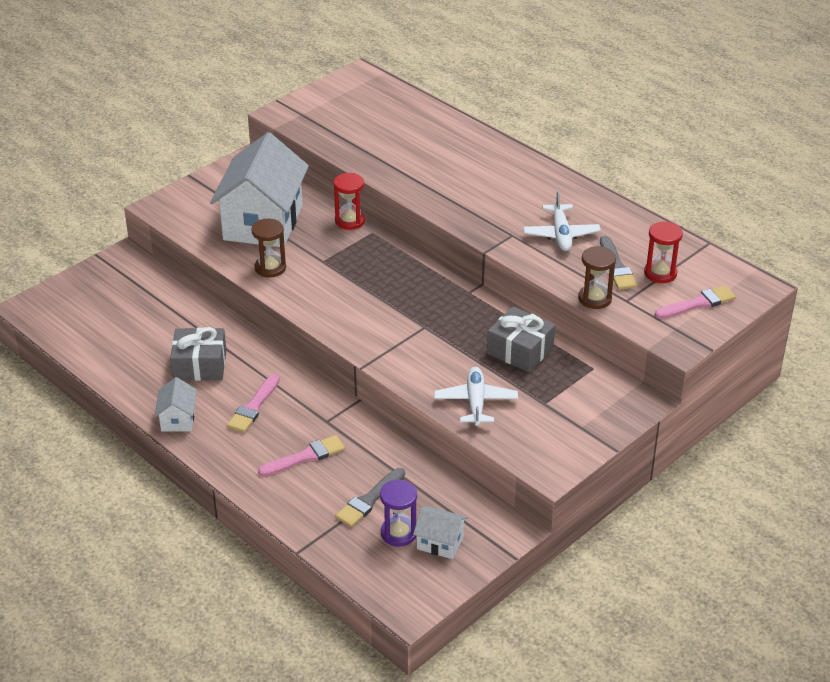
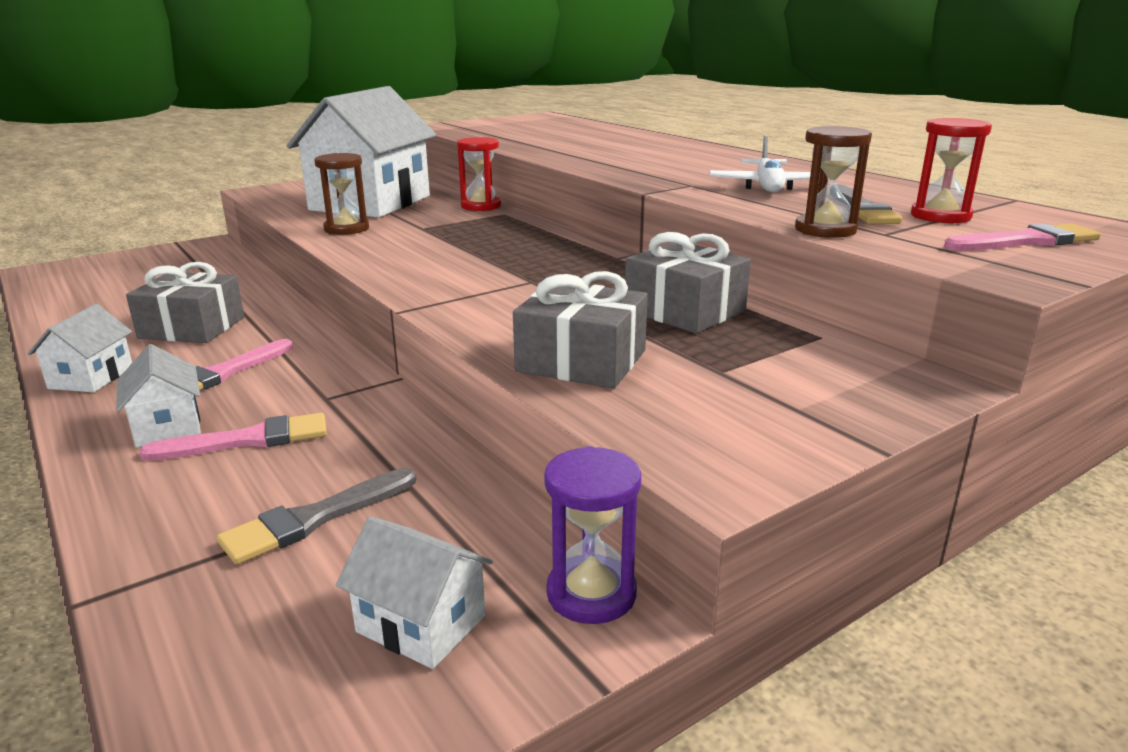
camera: 10 degrees right, 15 degrees down
purple hourglass [380,480,417,547] -> purple hourglass moved to [544,446,641,624]
white plane [434,367,518,426] -> grey gift [513,271,648,389]
none -> white house [116,344,201,448]

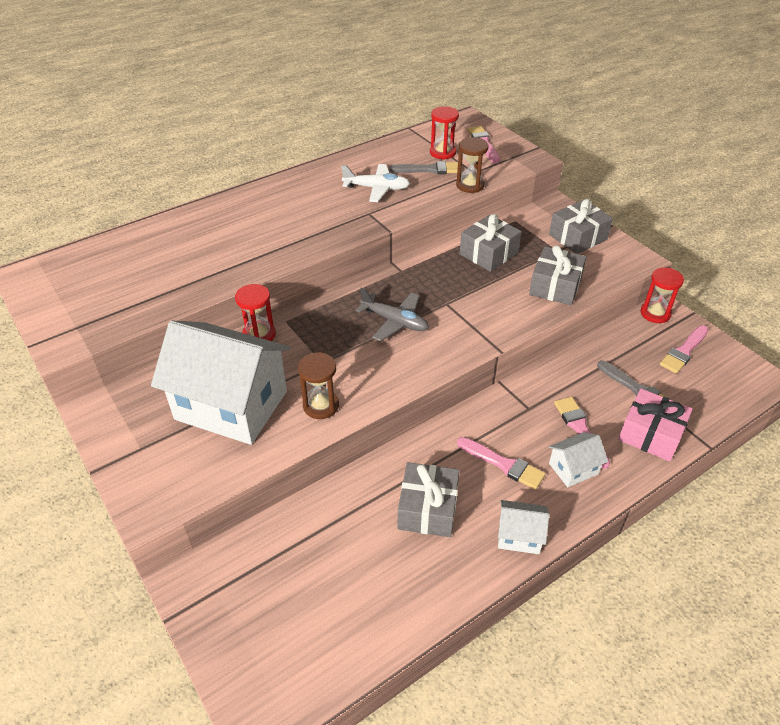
camera: 90 degrees left, 20 degrees up
white house [336,516,493,669] -> pink brush [660,325,709,374]
purple hourglass [544,446,641,624] -> red hourglass [640,267,684,323]
none -> grey plane [356,288,429,342]
none -> grey gift [549,199,613,254]
none -> pink gift [618,389,693,461]

